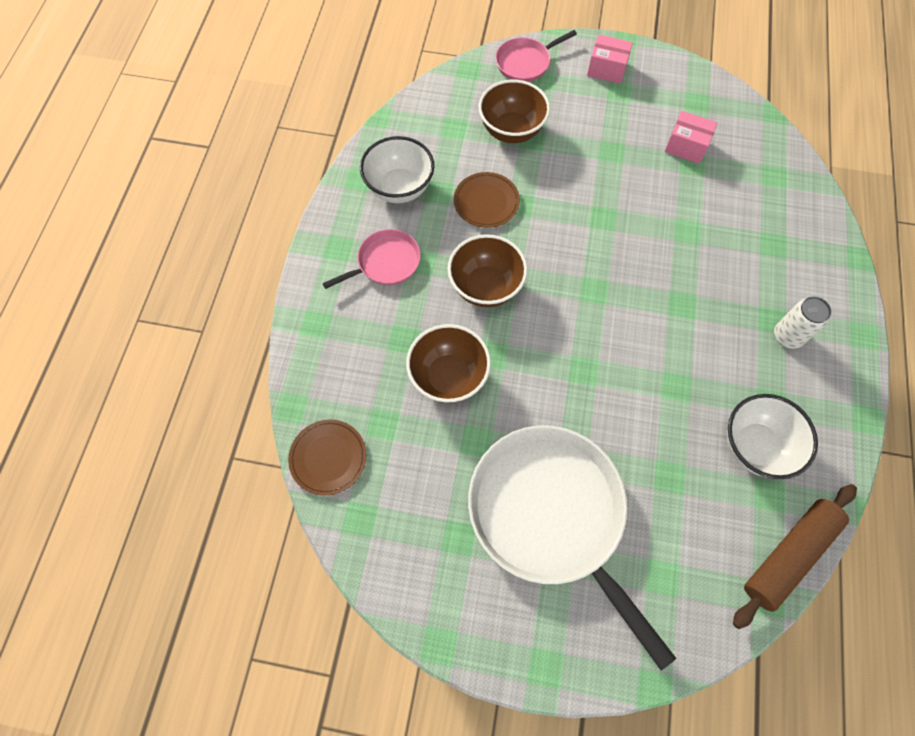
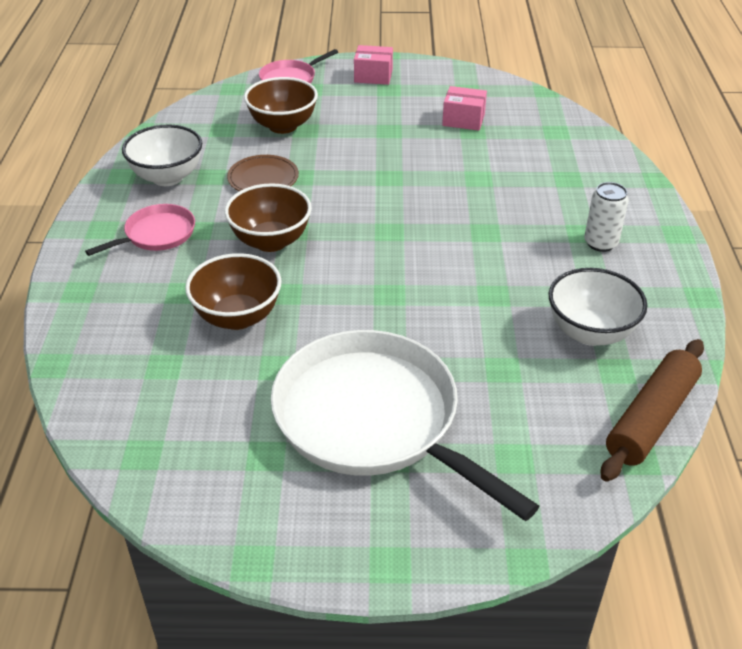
camera: 10 degrees left, 25 degrees down
brown plate [288,419,366,496] -> none

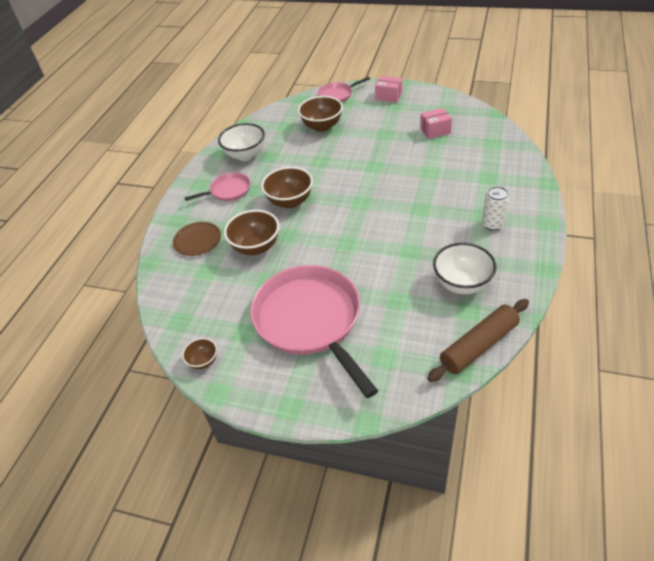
camera: 20 degrees right, 5 degrees up
brown plate [227,155,299,191] -> brown plate moved to [173,222,221,256]
white pan [271,330,539,521] -> pink pan [250,265,378,398]
pink box [442,86,487,131] -> pink box turned 45 degrees counterclockwise [420,108,452,139]
none -> brown bowl [182,338,217,369]

